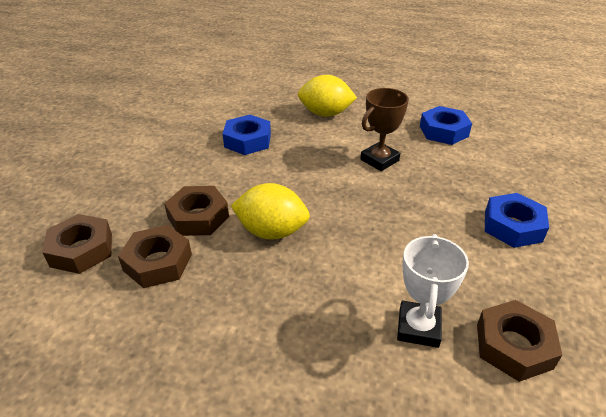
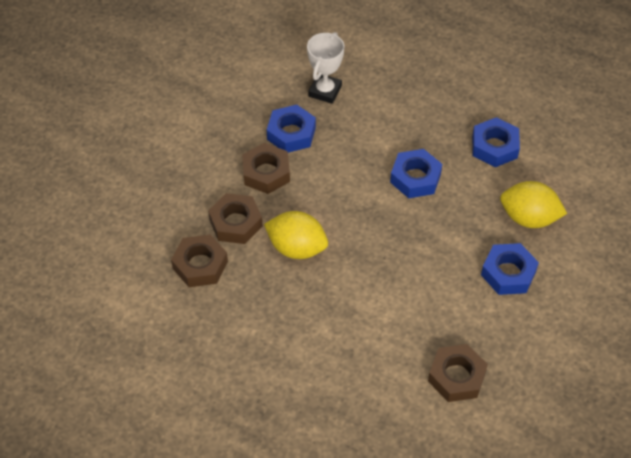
camera: 10 degrees right, 15 degrees up
brown nut [42,214,112,274] -> brown nut moved to [242,143,290,194]
yellow lemon [298,75,357,117] -> yellow lemon moved to [500,181,567,228]
brown trophy [360,88,409,171] -> blue nut [390,149,442,198]
white trophy [397,234,469,348] -> white trophy moved to [307,32,344,104]

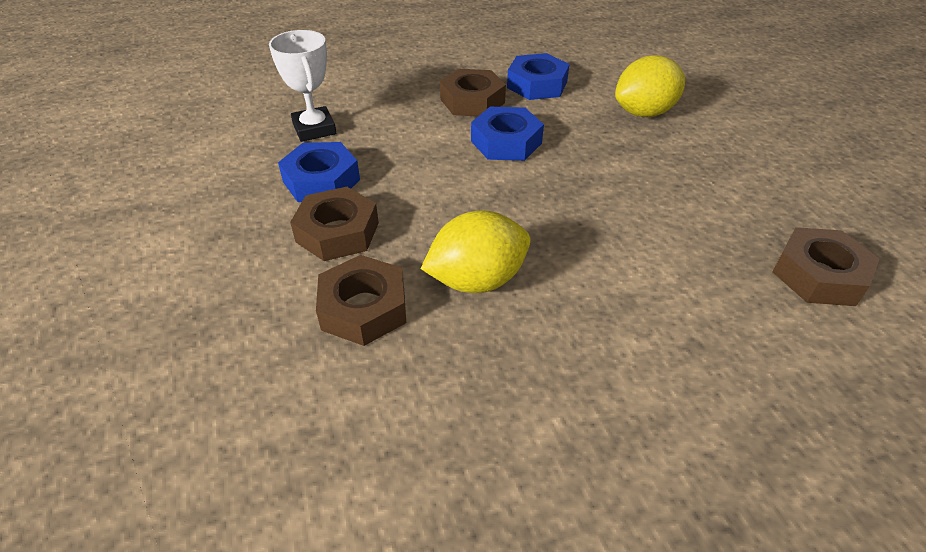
camera: 45 degrees left, 10 degrees down
brown nut [171,234,228,287] -> brown nut moved to [440,69,506,117]
blue nut [481,243,539,295] -> none

